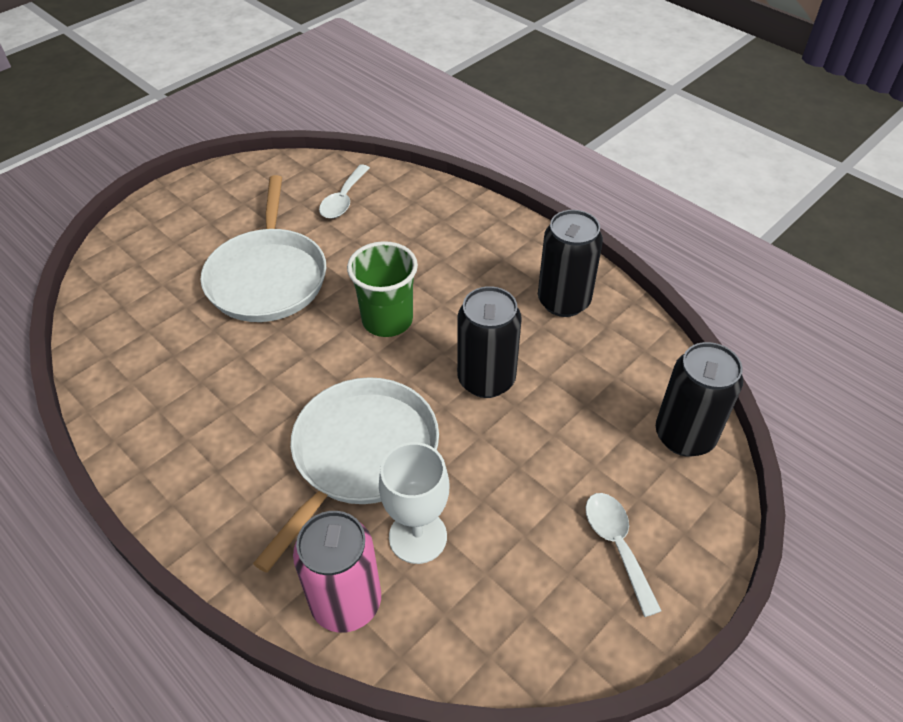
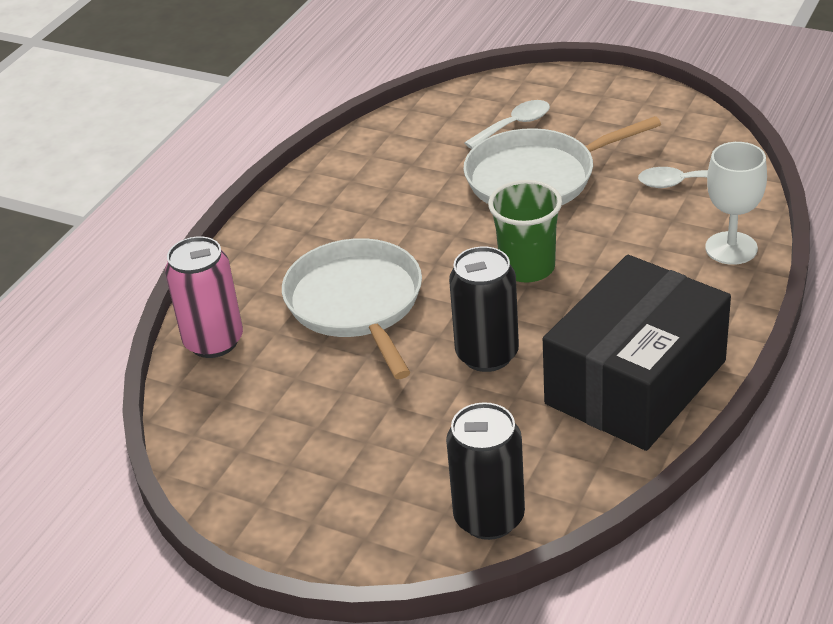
camera: 75 degrees right, 10 degrees down
white pan [253,377,439,573] -> white pan turned 120 degrees counterclockwise [282,238,422,379]
white goblet [379,442,449,564] -> white goblet moved to [705,142,767,265]
black can [538,210,603,317] -> black box [543,255,731,451]
white spoon [585,493,661,617] -> white spoon moved to [464,100,550,149]

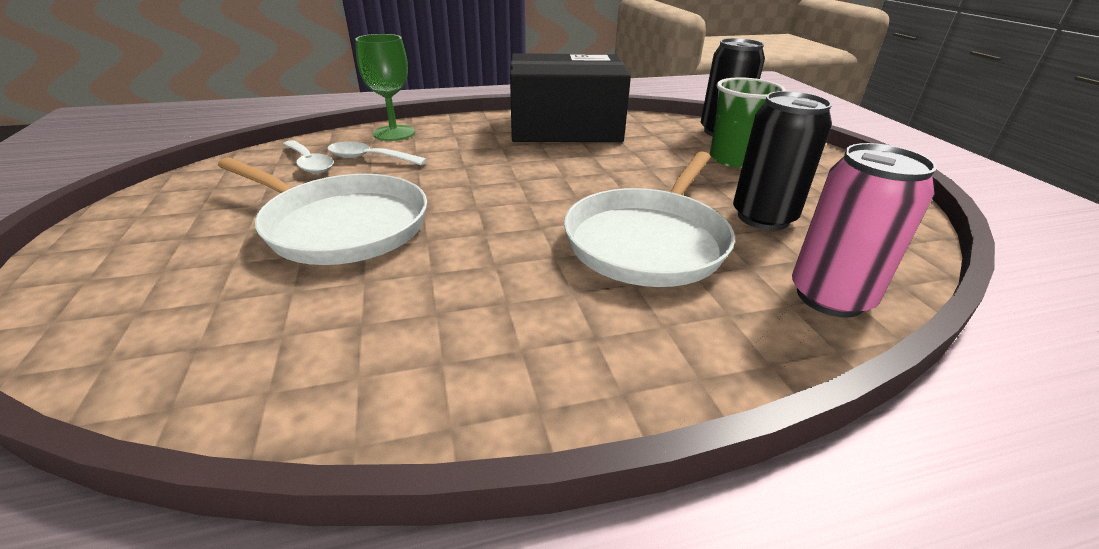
camera: 135 degrees left, 5 degrees down
black can [449,246,519,372] -> black can moved to [733,91,832,231]
white spoon [464,100,550,149] -> white spoon moved to [327,142,427,166]
green cup [488,180,562,283] -> green cup moved to [710,77,786,167]
white goblet [705,142,767,265] -> green goblet [355,34,415,141]

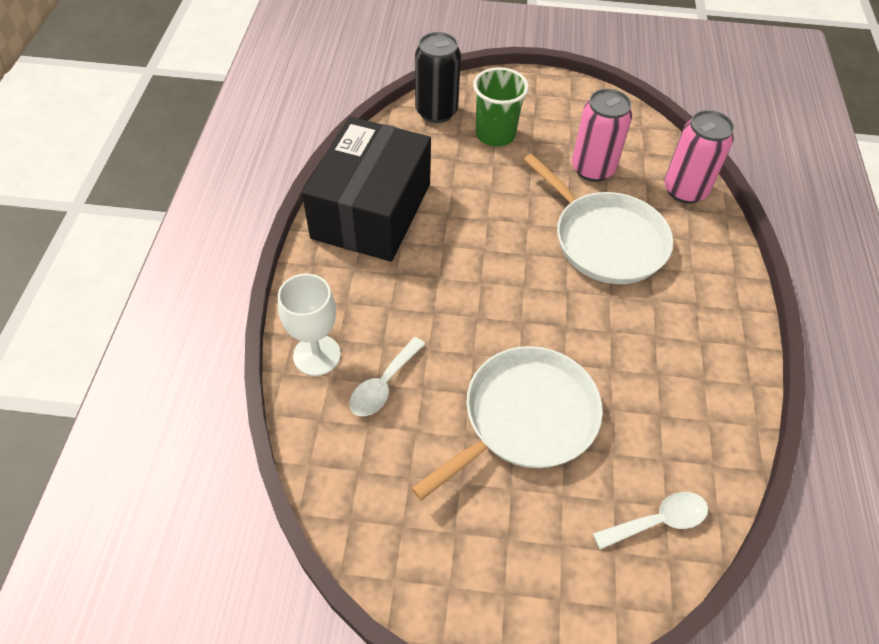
camera: 70 degrees left, 20 degrees up
white spoon [282,140,334,174] -> white spoon moved to [593,492,708,549]
green goblet [355,34,415,141] -> white goblet [278,274,341,376]
black can [733,91,832,231] -> pink can [572,89,632,182]

